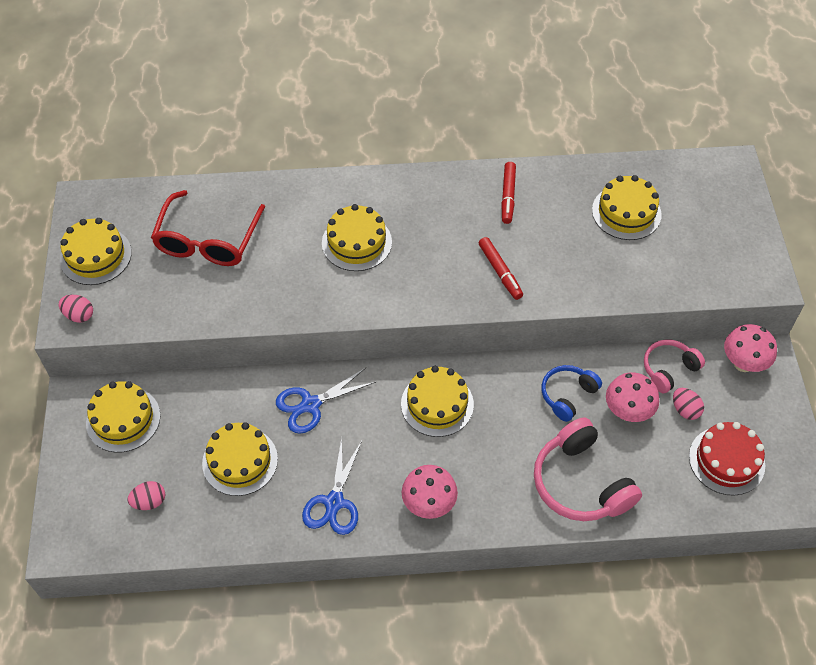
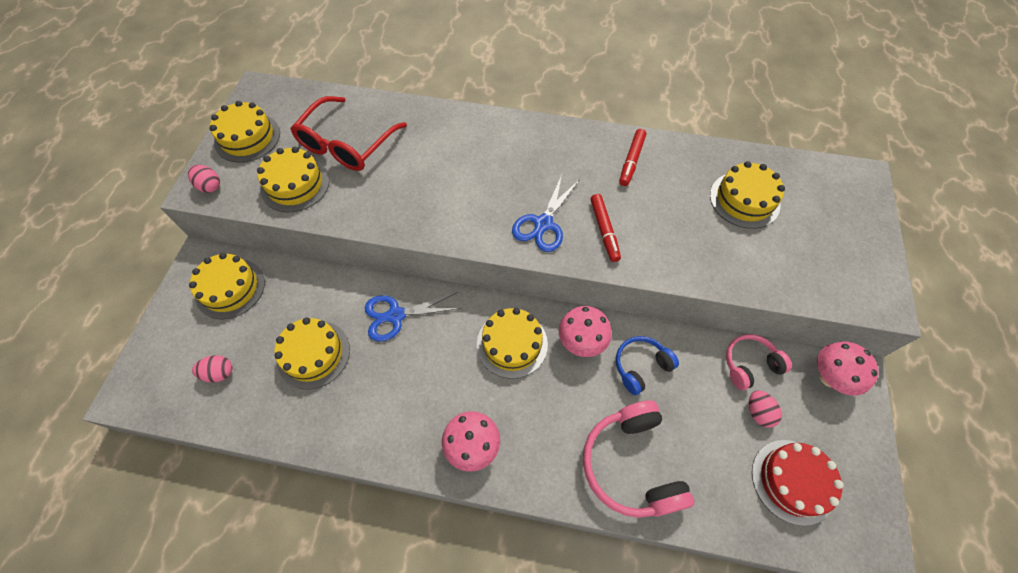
camera: 15 degrees right, 5 degrees up
blue scissors [302,438,362,535] -> blue scissors moved to [512,175,580,252]
yellow cake [322,204,392,271] -> yellow cake moved to [257,147,330,212]
pink mushroom [606,372,659,422] -> pink mushroom moved to [559,306,612,357]

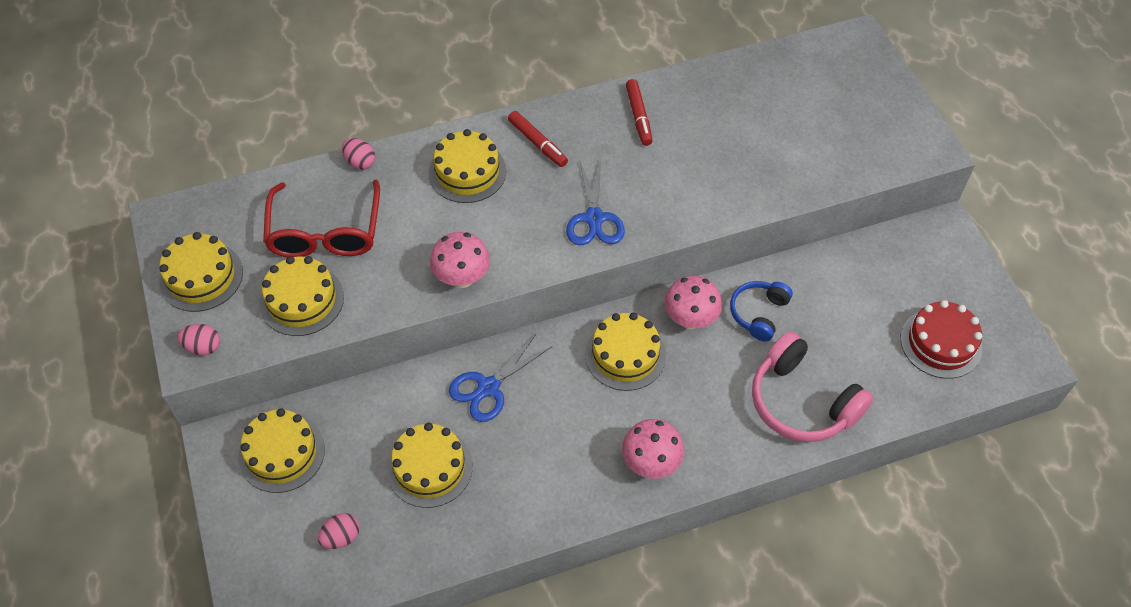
camera: 30 degrees left, 5 degrees down
red marker [590,194,621,262] -> red marker moved to [508,111,568,167]
yellow cake [710,161,785,229] -> yellow cake moved to [429,129,506,203]
pink headphones [726,334,792,390] -> none
pink egg [749,390,782,428] -> pink egg moved to [342,138,375,170]
pink mushroom [817,342,879,396] -> pink mushroom moved to [430,232,490,288]

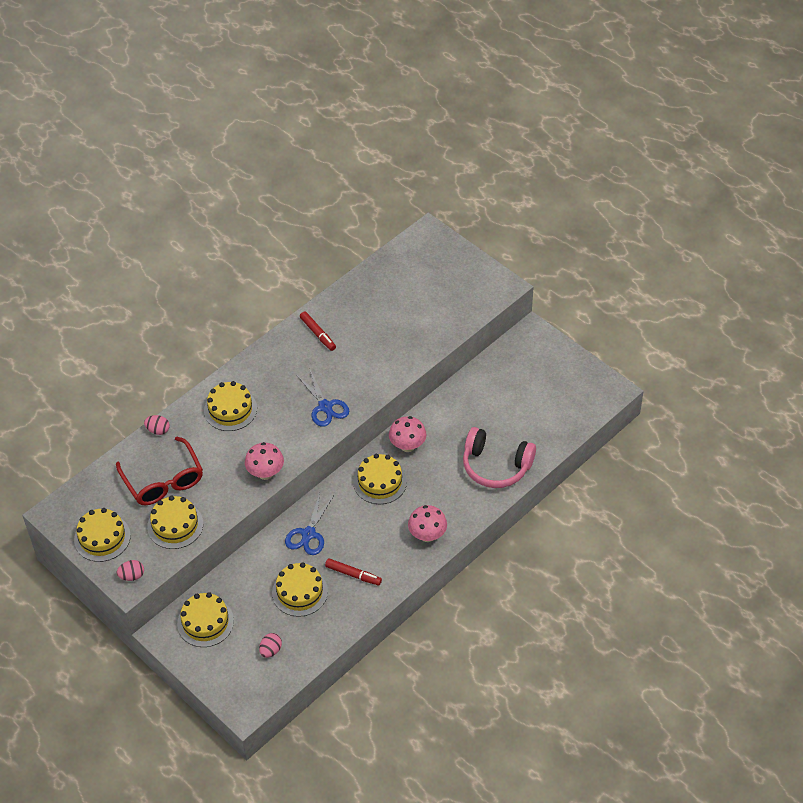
camera: 25 degrees left, 5 degrees down
red marker [508,111,568,167] -> red marker moved to [325,558,382,585]
blue headphones [730,281,793,341] -> none
red cake [900,300,982,379] -> none

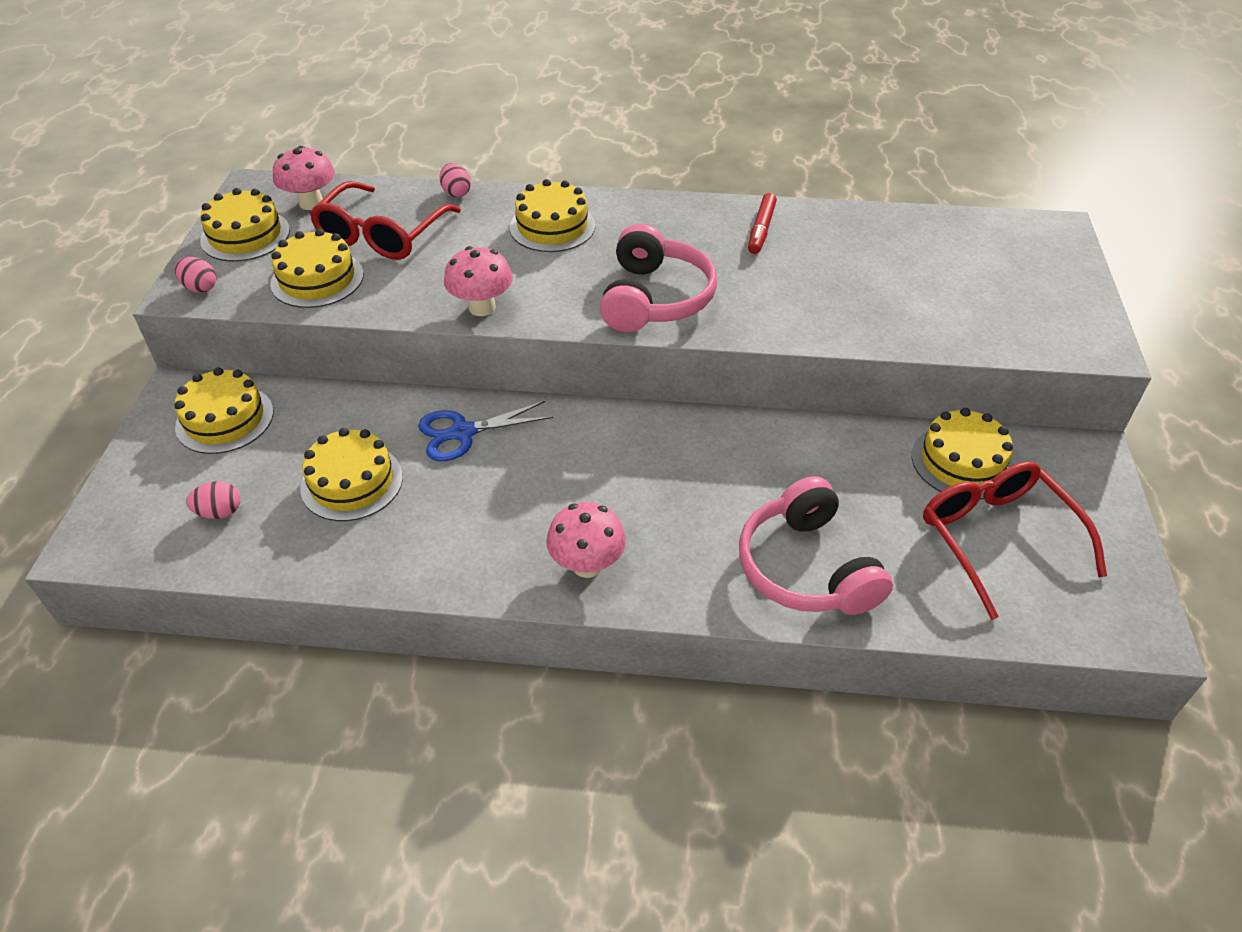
camera: 50 degrees right, 5 degrees down
blue scissors [297,370,349,427] -> pink headphones [600,224,717,332]
red marker [325,558,382,585] -> none
yellow cake [353,454,407,504] -> yellow cake moved to [912,408,1013,499]
pink mushroom [389,416,426,452] -> pink mushroom moved to [273,146,335,210]
none -> red glasses [923,462,1107,620]

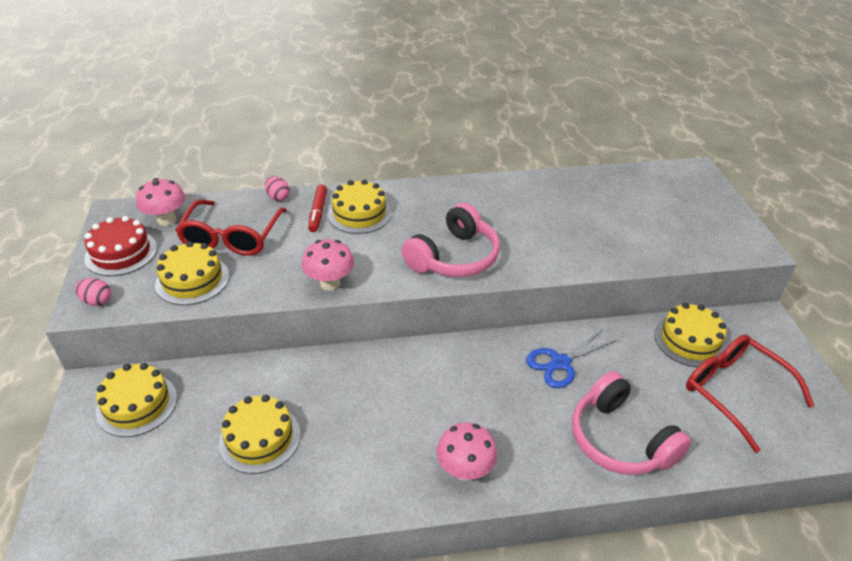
camera: 15 degrees left, 5 degrees down
pink egg [186,481,240,519] -> none
yellow cake [200,188,290,262] -> red cake [84,216,157,276]
blue scissors [418,400,553,461] -> blue scissors moved to [526,329,617,388]
pink headphones [600,224,717,332] -> pink headphones turned 45 degrees clockwise [402,203,500,277]
red marker [748,193,777,254] -> red marker moved to [308,185,327,232]

